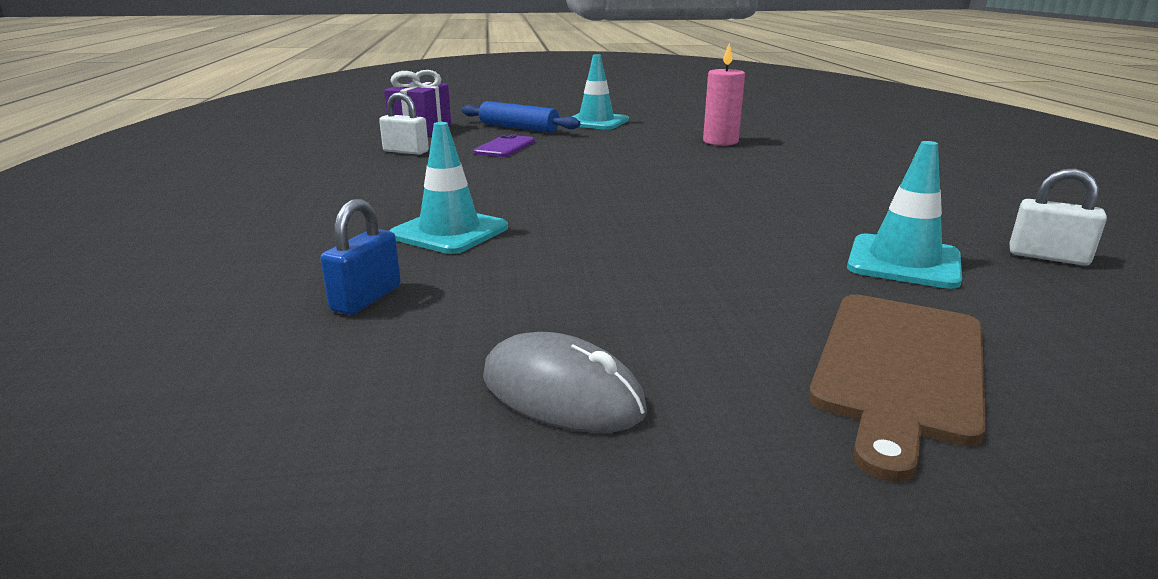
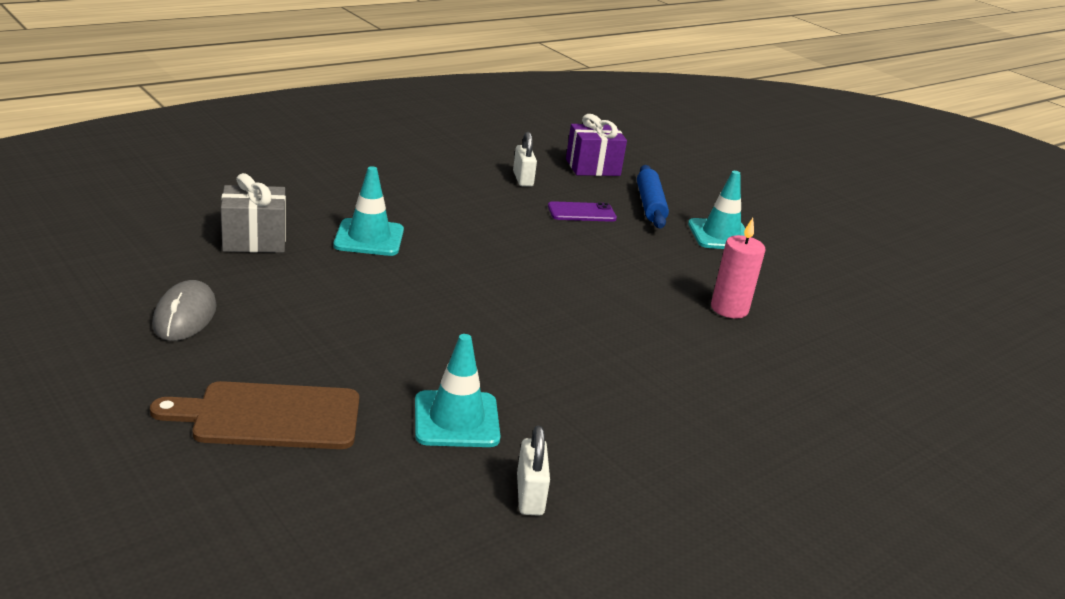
camera: 55 degrees right, 5 degrees up
blue padlock [320,199,401,315] -> grey gift [221,173,286,253]

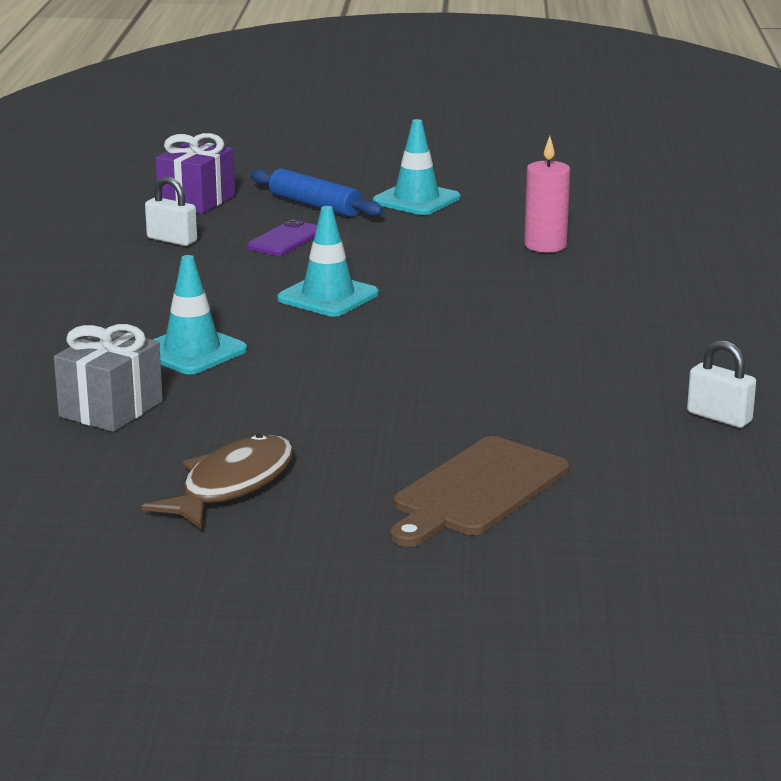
camera: 45 degrees left, 5 degrees down
grey mouse [152,280,217,341] -> brown fish [142,434,294,529]
turquoise traffic cone [415,334,501,447] -> turquoise traffic cone moved to [277,206,379,317]

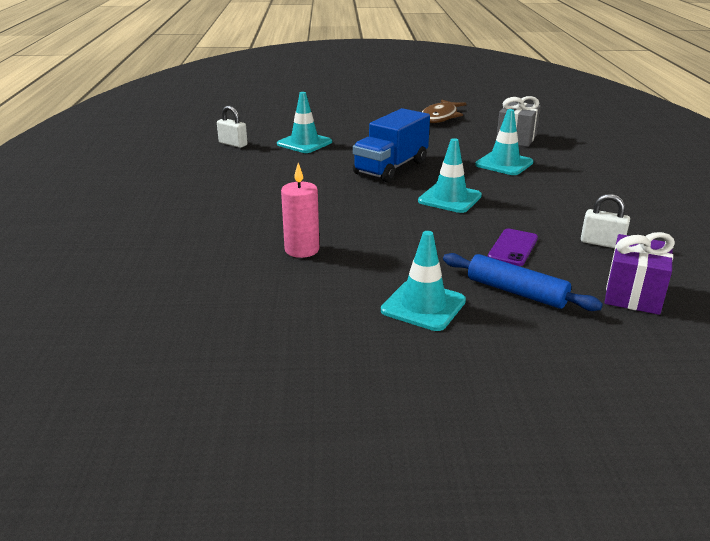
camera: 175 degrees right, 5 degrees up
brown cutting board [390,436,569,547] -> none
none -> turquoise traffic cone [277,92,332,153]
none -> blue truck [353,108,430,182]

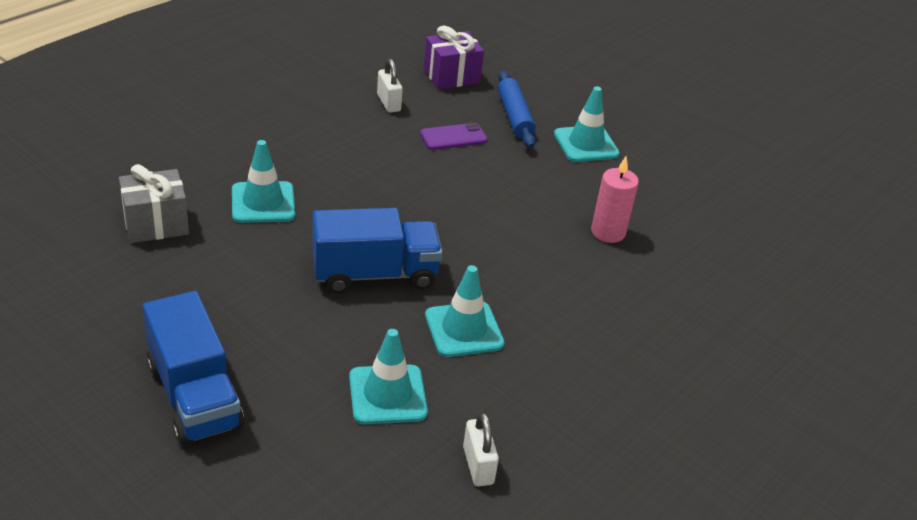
camera: 140 degrees left, 10 degrees up
turquoise traffic cone [418,138,482,213] -> turquoise traffic cone moved to [425,265,505,357]
brown fish [422,99,467,123] -> none
none -> blue truck [143,291,244,445]

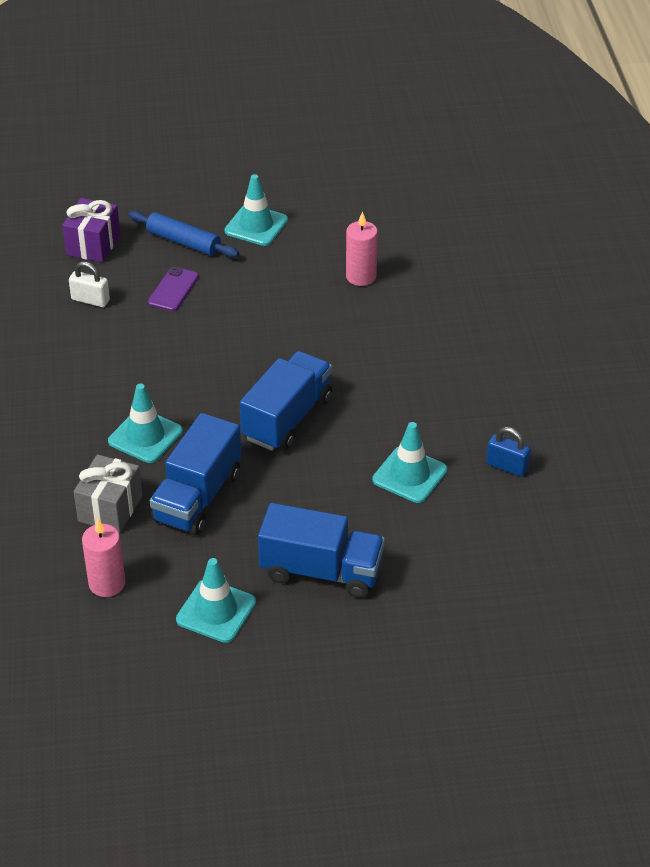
camera: 45 degrees left, 5 degrees up
turquoise traffic cone [425,265,505,357] -> turquoise traffic cone moved to [176,558,256,643]
white padlock [463,412,499,486] -> blue padlock [486,427,531,477]
none -> pink candle [82,519,125,597]
none -> blue truck [150,413,241,535]

